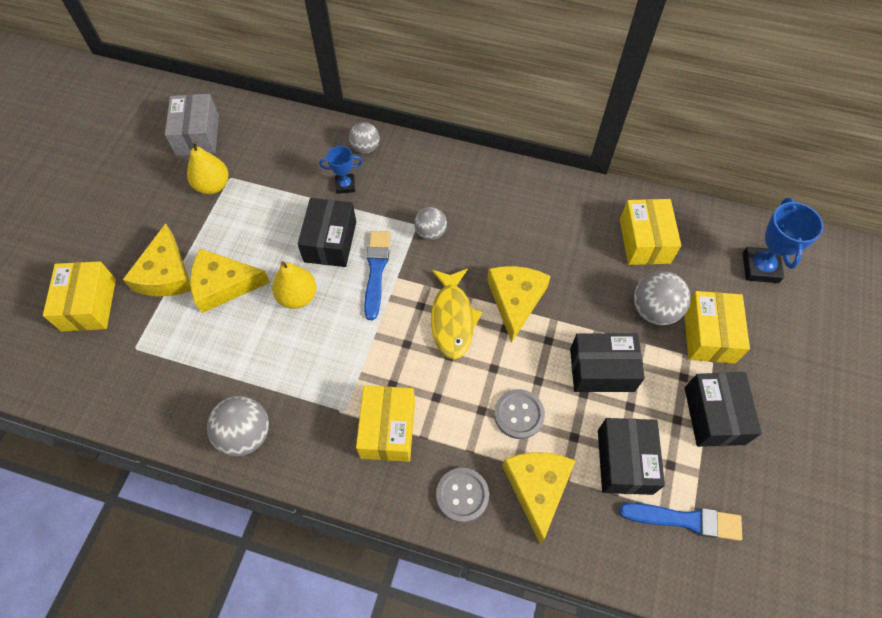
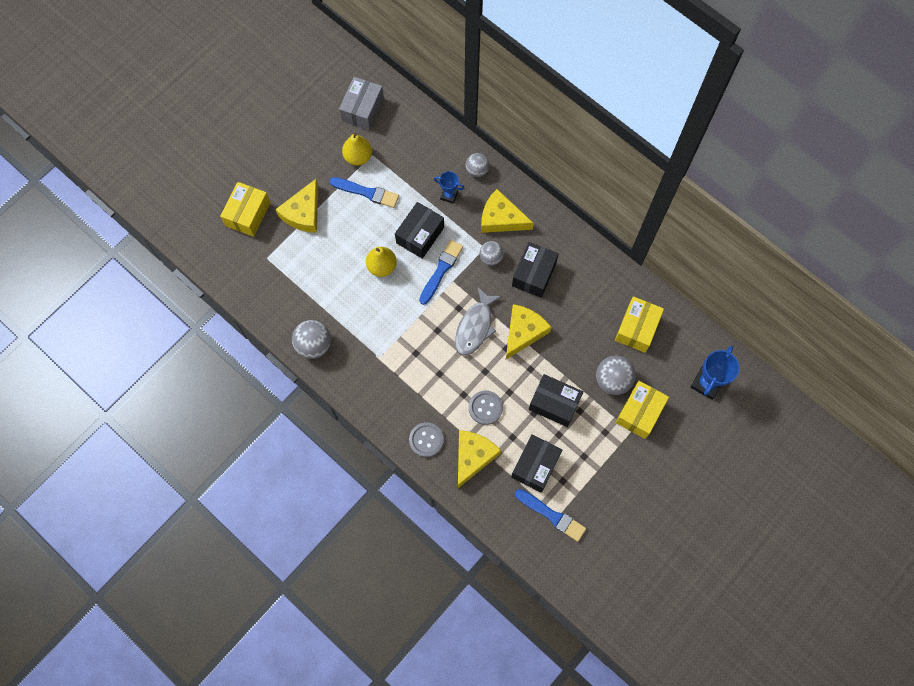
camera: 25 degrees right, 10 degrees up
yellow cheese [190,248,270,313] -> yellow cheese moved to [481,189,534,233]
yellow box [356,385,415,462] -> none
yellow fish [431,269,482,360] -> grey fish [455,287,502,355]
black box [685,372,762,447] -> black box moved to [512,242,559,298]
none -> blue brush [329,177,399,208]

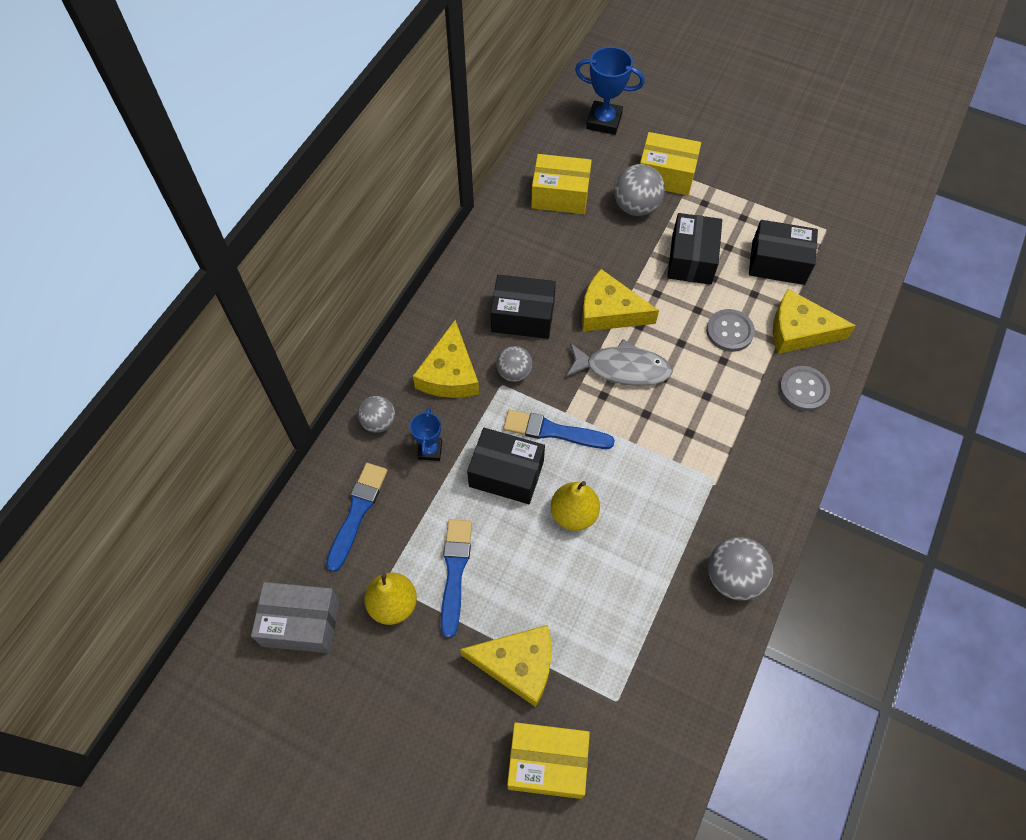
camera: 105 degrees left, 10 degrees down
blue brush [515,489,586,542] -> blue brush moved to [326,463,387,572]

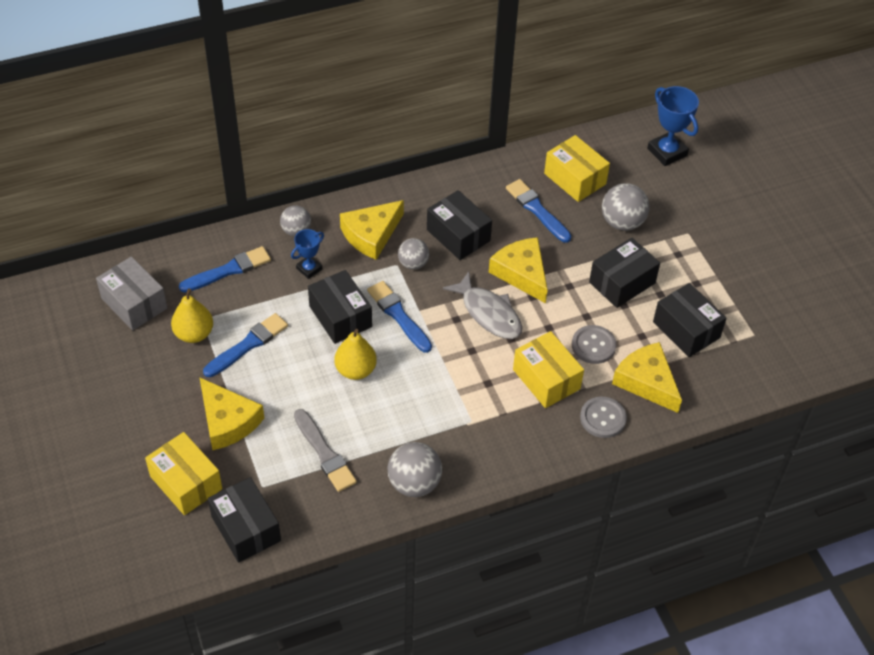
camera: 40 degrees right, 10 degrees down
yellow box [640,132,701,195] -> yellow box moved to [513,331,584,408]
none -> black box [208,477,281,563]
none -> grey brush [294,409,357,492]
none -> blue brush [506,179,571,243]

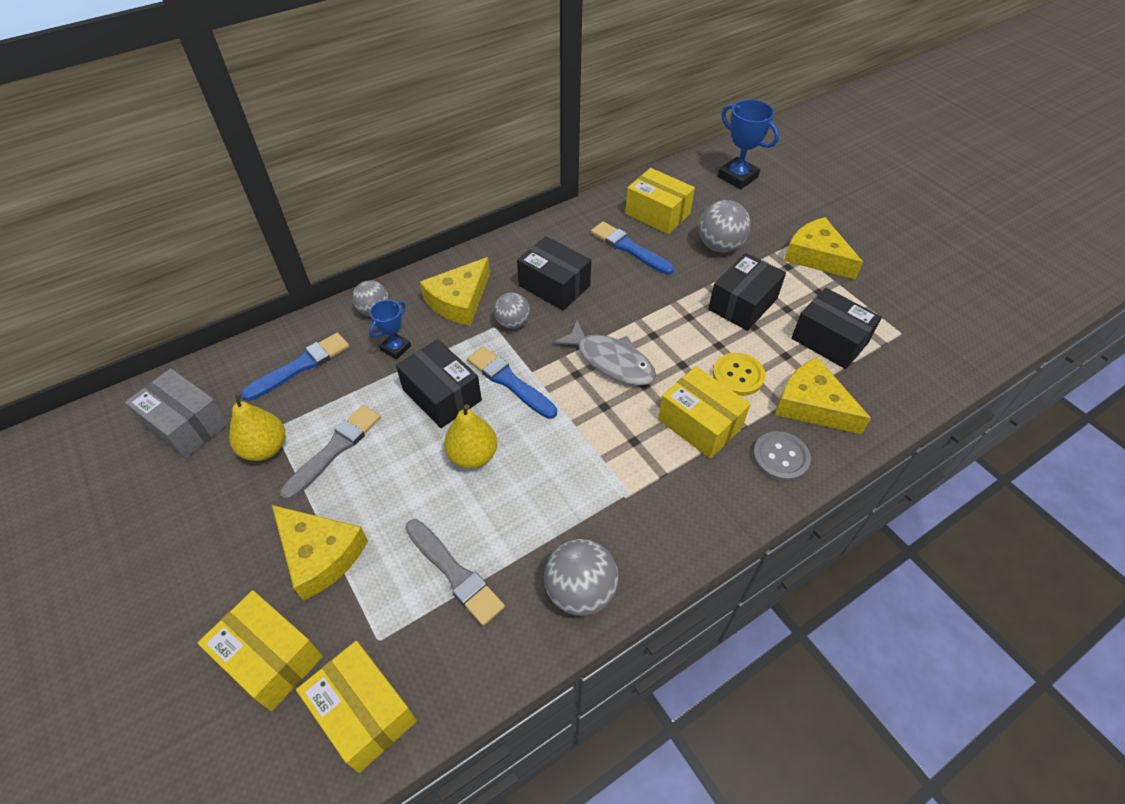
camera: 10 degrees left, 0 degrees up
blue brush [203,313,288,377] -> grey brush [280,405,381,500]
black box [208,477,281,563] -> yellow box [296,641,417,773]
yellow cheese [489,237,548,303] -> yellow cheese moved to [784,217,863,279]
grey button [572,325,616,364] -> yellow button [713,353,765,396]

